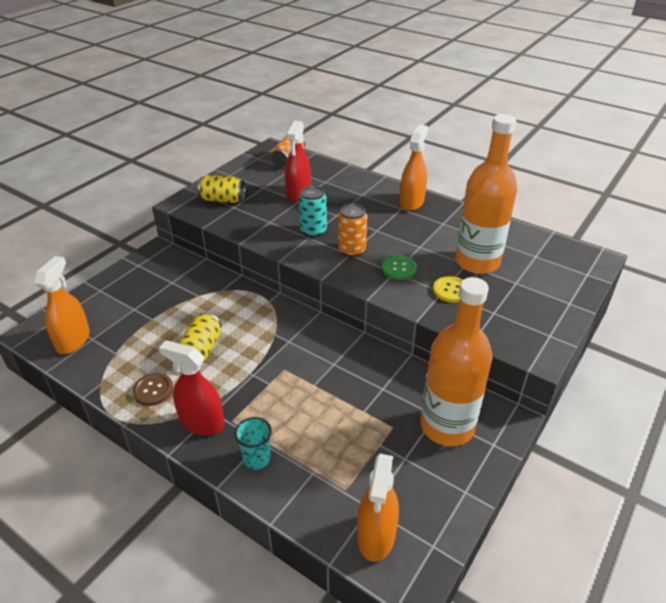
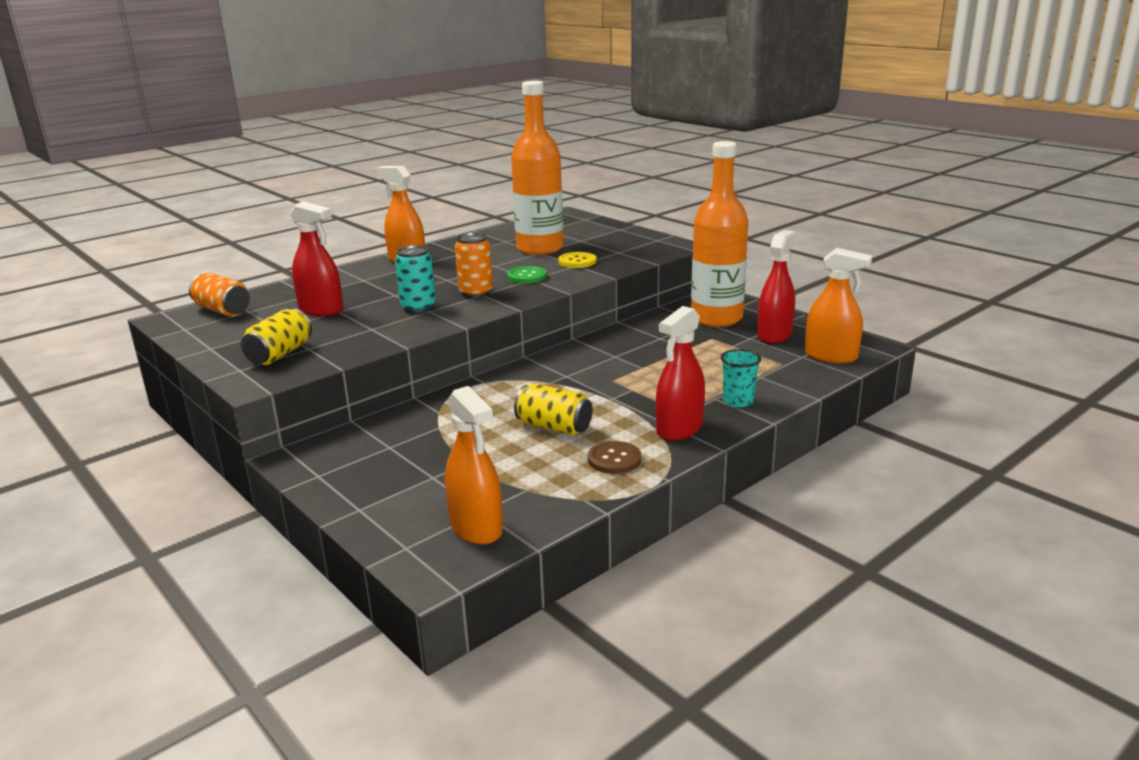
camera: 75 degrees left, 15 degrees down
orange spray bottle [35,256,90,354] -> orange spray bottle turned 150 degrees counterclockwise [445,386,503,545]
none -> red spray bottle [757,230,796,344]

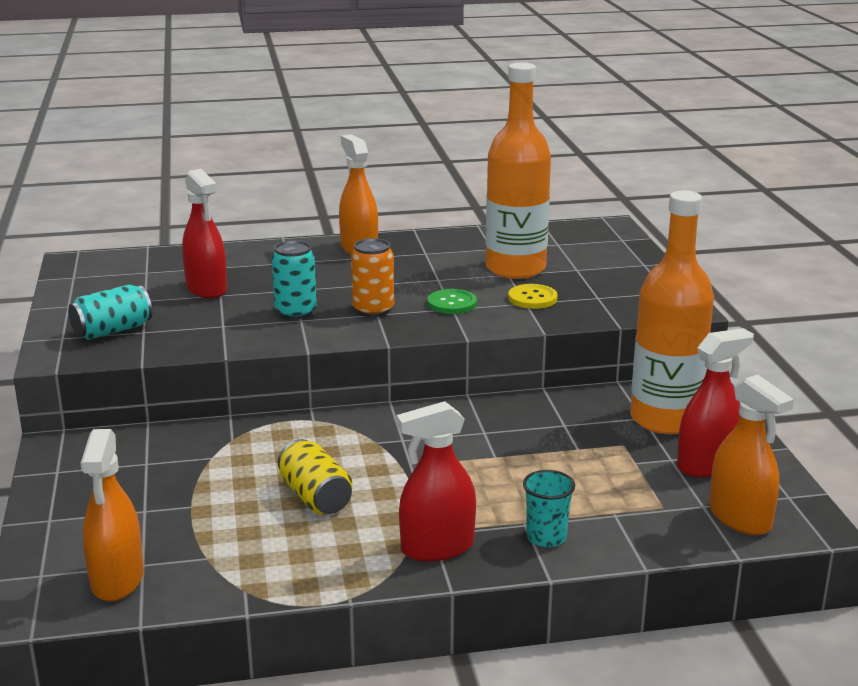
camera: 30 degrees right, 0 degrees up
orange can [189,273,250,317] -> none
yellow can [241,309,312,365] -> turquoise can [68,285,152,340]
brown button [588,441,641,474] -> none

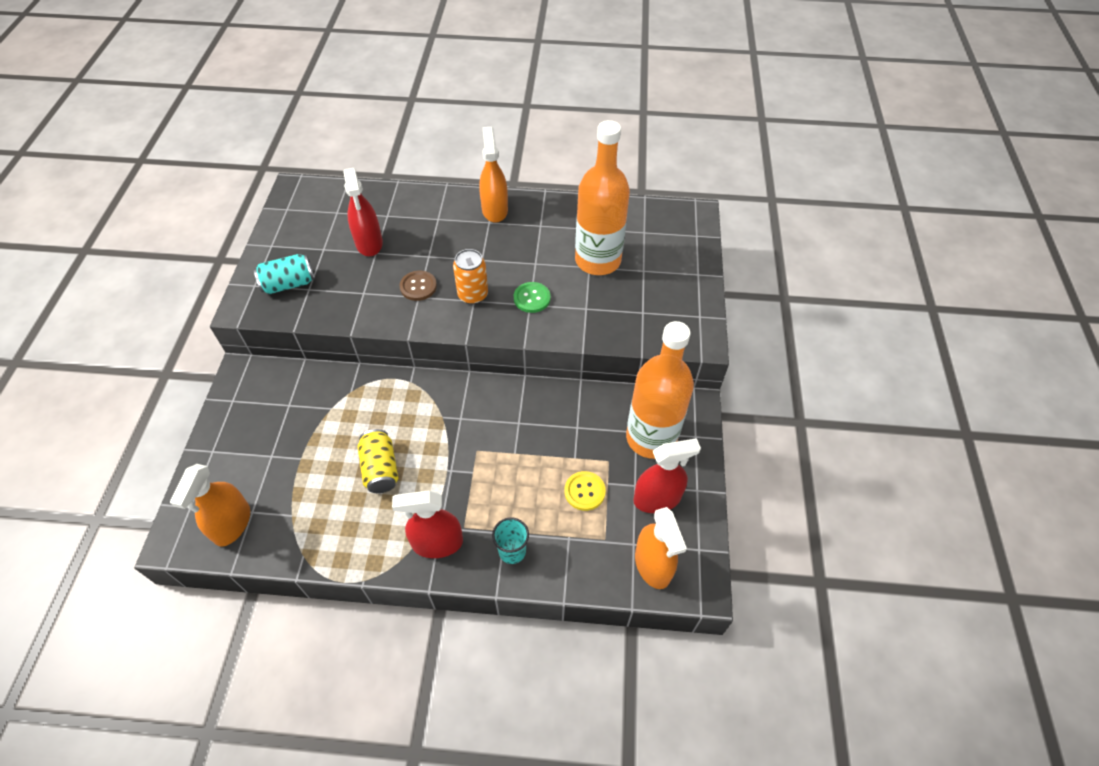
camera: 15 degrees right, 30 degrees up
turquoise can [272,240,317,320] -> brown button [399,271,437,301]
yellow button [508,284,558,309] -> yellow button moved to [564,471,606,511]

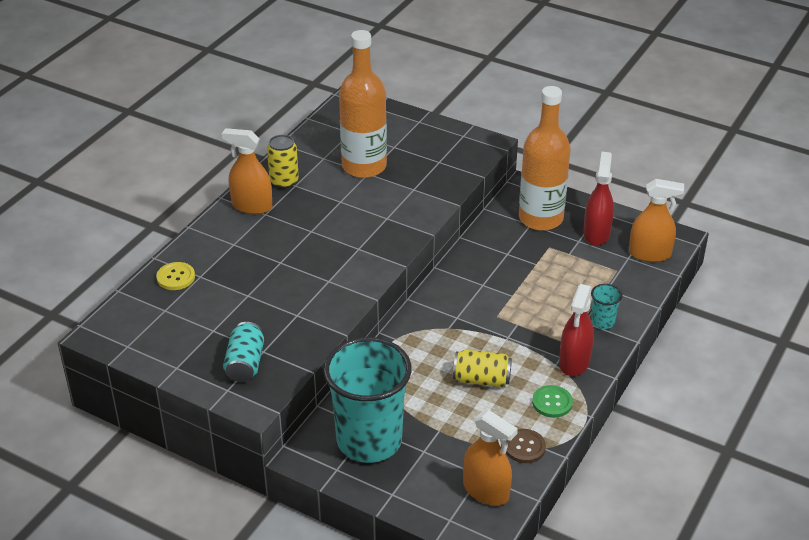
camera: 65 degrees left, 15 degrees down
red spray bottle [343,168,383,256] -> none
brown button [399,271,437,301] -> brown button moved to [506,429,546,463]
orange can [453,249,488,304] -> none
green button [514,282,551,313] -> green button moved to [532,385,573,418]
yellow button [564,471,606,511] -> yellow button moved to [156,262,195,290]
none -> yellow can [267,135,299,189]
none -> turquoise cup [323,337,412,463]

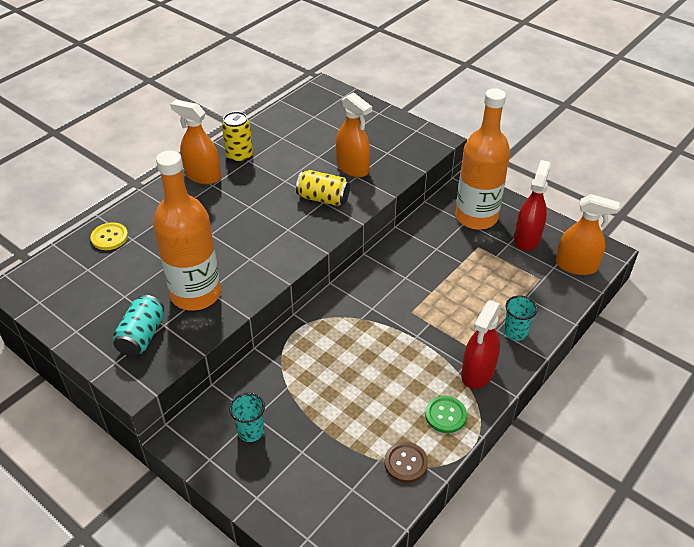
camera: 10 degrees right, 5 degrees up
turquoise cup [323,337,412,463] -> turquoise cup [229,393,265,442], size x0.40
orange bottle [339,30,387,178] -> orange bottle moved to [153,150,221,310]
yellow can [453,350,512,387] -> yellow can moved to [296,170,350,206]
orange spray bottle [463,410,518,506] -> orange spray bottle moved to [336,92,372,177]

